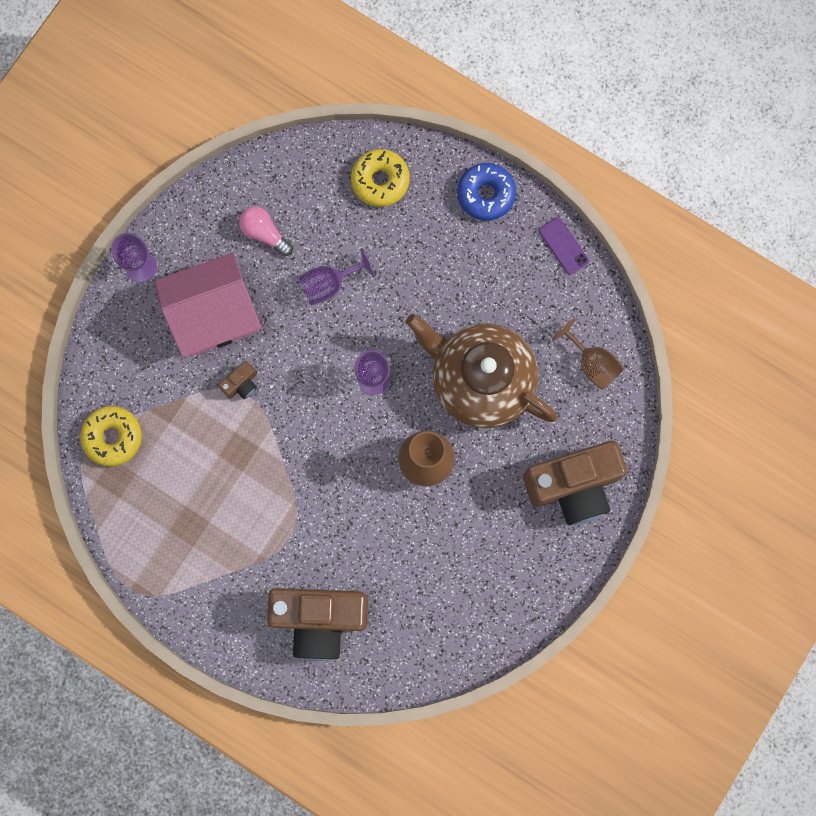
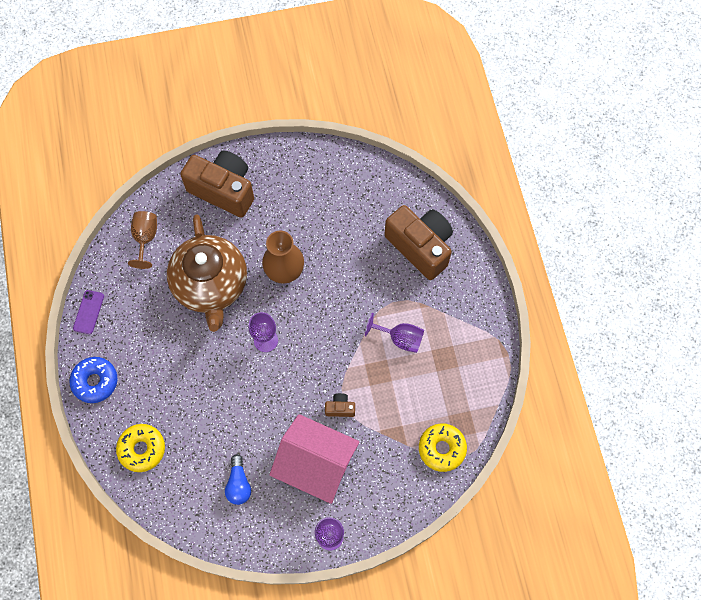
camera: 135 degrees left, 10 degrees down
pink light bulb [239,207,293,256] -> blue light bulb [225,454,251,505]
purple goblet [298,248,375,305] -> purple goblet moved to [365,313,424,353]

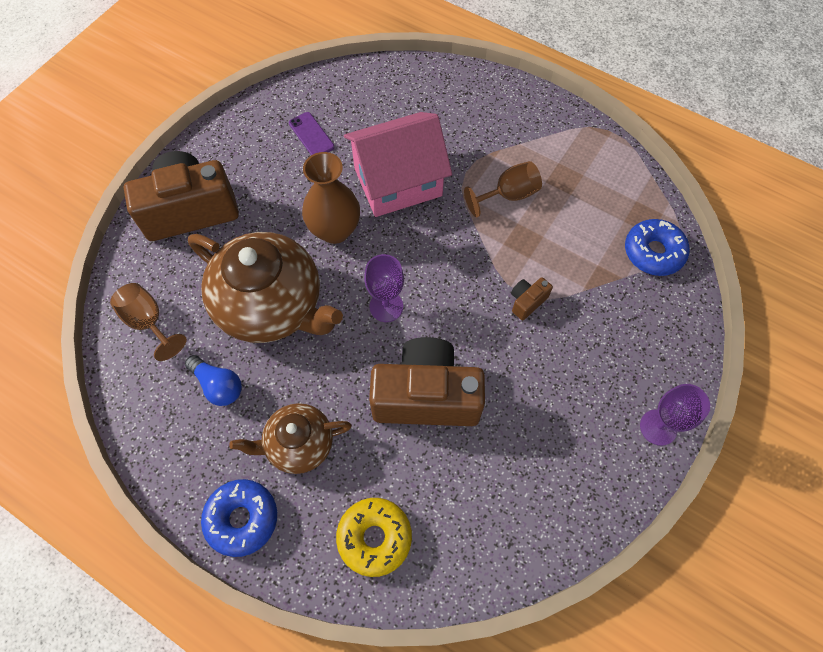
camera: 45 degrees left, 5 degrees down
purple phone [73,290,104,334] -> purple phone moved to [289,112,335,155]
blue light bulb [225,454,251,505] -> blue light bulb moved to [185,355,242,406]
pink house [270,414,360,504] -> pink house moved to [344,112,452,217]
purple goblet [365,313,424,353] -> brown goblet [464,161,542,217]
brown camera [384,205,453,280] -> brown camera moved to [369,337,485,426]
yellow donut [419,423,467,472] -> blue donut [625,219,689,276]
none -> brown teapot [229,403,352,474]

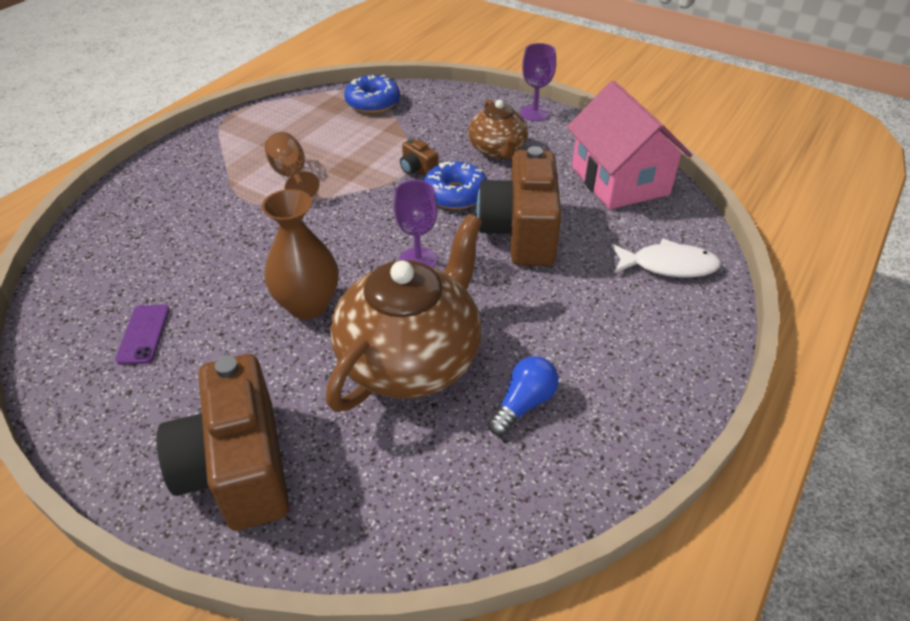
camera: 90 degrees left, 20 degrees down
brown goblet [110,283,187,361] -> none
blue donut [201,479,277,557] -> blue donut moved to [424,161,487,209]
brown teapot [229,403,352,474] -> brown teapot moved to [468,99,528,159]
purple phone [289,112,335,155] -> purple phone turned 60 degrees counterclockwise [115,305,170,365]
yellow donut [336,498,412,577] -> white fish [612,239,721,277]
pink house [344,112,452,217] -> pink house moved to [567,81,692,210]

